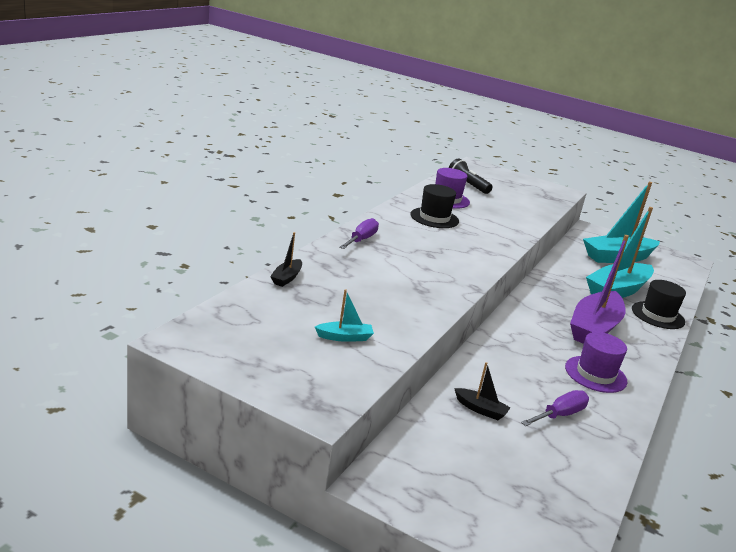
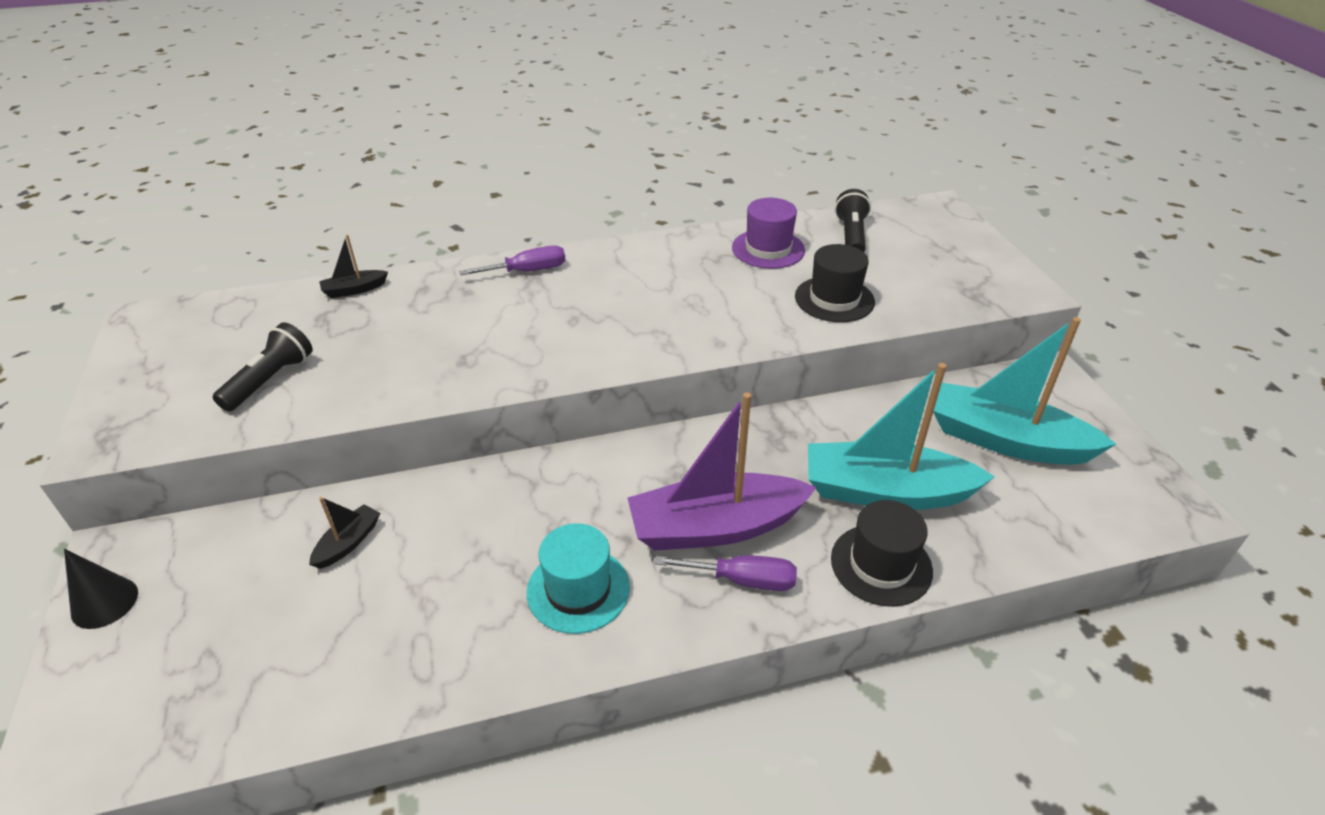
camera: 50 degrees right, 15 degrees up
turquoise boat [315,289,374,342] -> black flashlight [213,322,313,412]
black hat [410,184,459,228] -> black hat moved to [795,244,875,322]
black boat [454,362,511,420] -> black boat turned 135 degrees counterclockwise [309,497,380,569]
purple screwdriver [521,390,589,426] -> purple screwdriver moved to [654,555,797,591]
purple hat [565,332,627,393] -> turquoise hat [527,523,630,634]
none -> black cone [64,549,138,629]

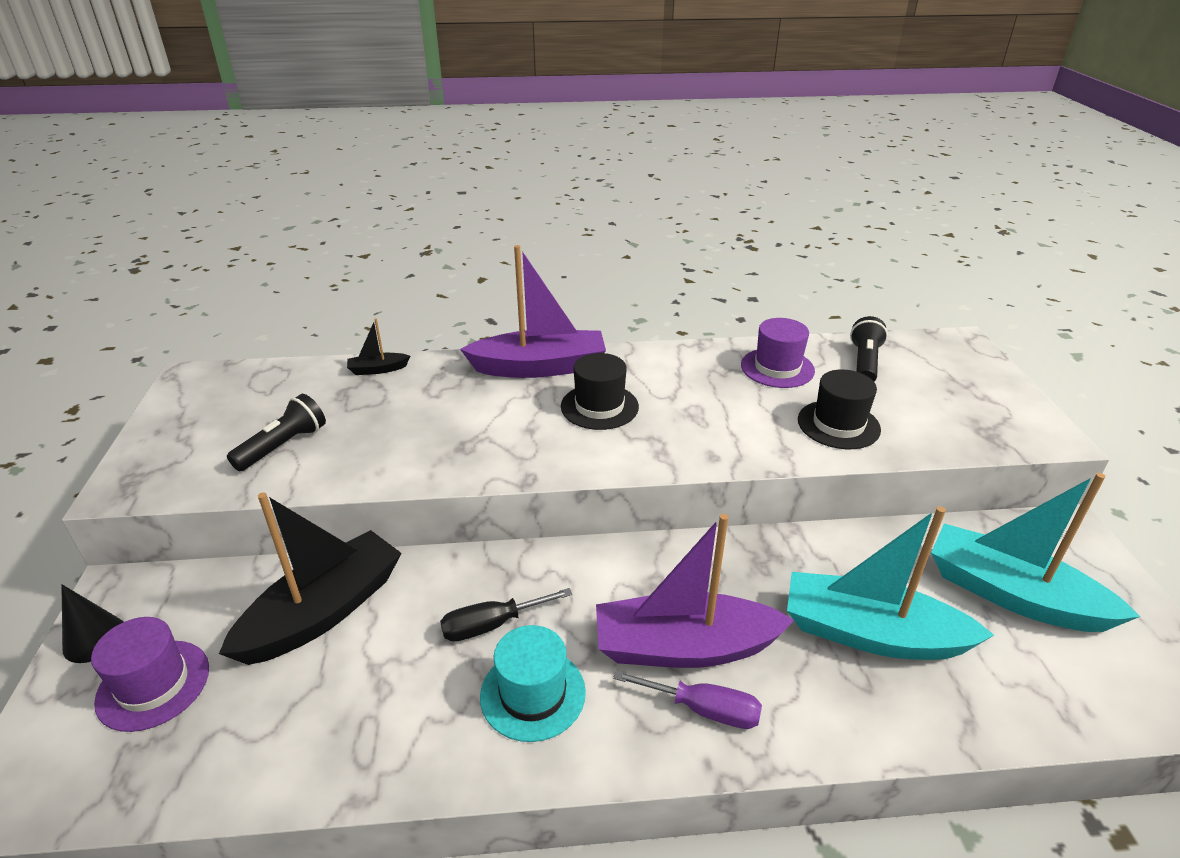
camera: 10 degrees right, 5 degrees down
black boat [309,497,380,569] -> black boat [219,492,402,665], size x2.30
purple screwdriver [459,245,565,275] -> purple boat [460,245,606,378]
black hat [831,500,933,607] -> black hat moved to [561,353,639,430]
none -> purple hat [91,617,209,732]
none -> black screwdriver [440,588,572,641]

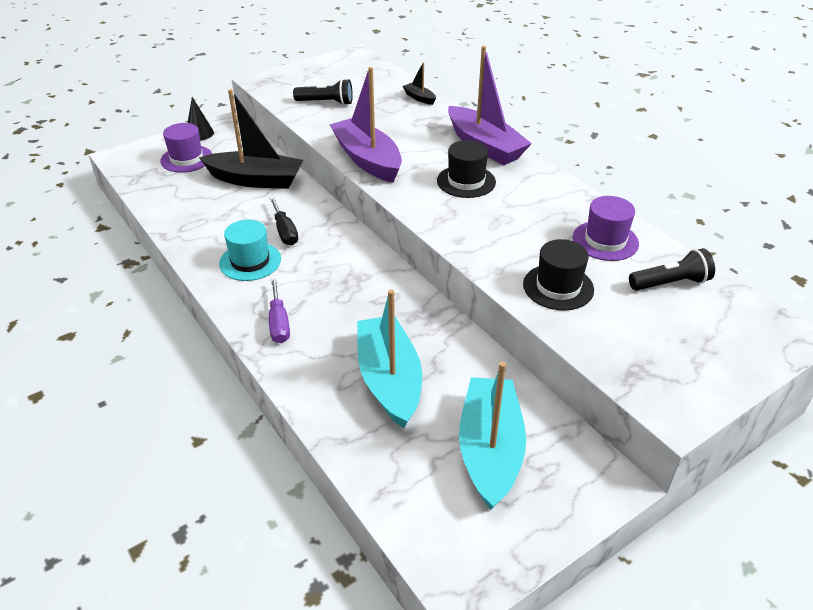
camera: 60 degrees right, 5 degrees up
black screwdriver [440,588,572,641] -> black screwdriver turned 150 degrees counterclockwise [269,197,298,245]
purple boat [596,514,795,668] -> purple boat moved to [330,67,402,182]

